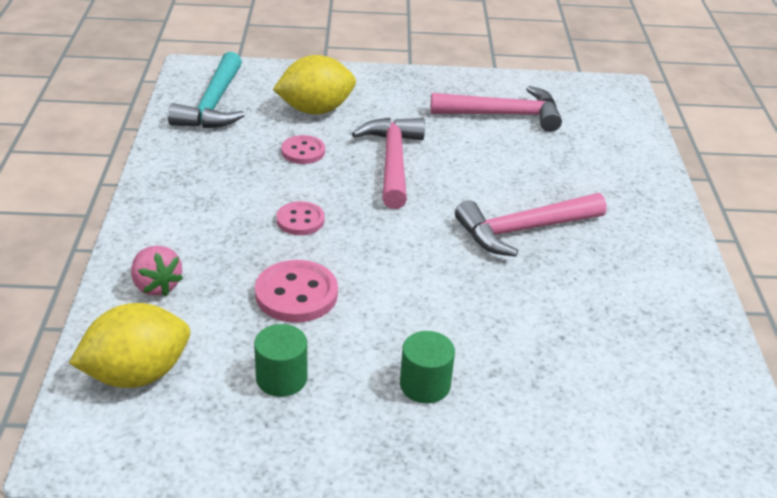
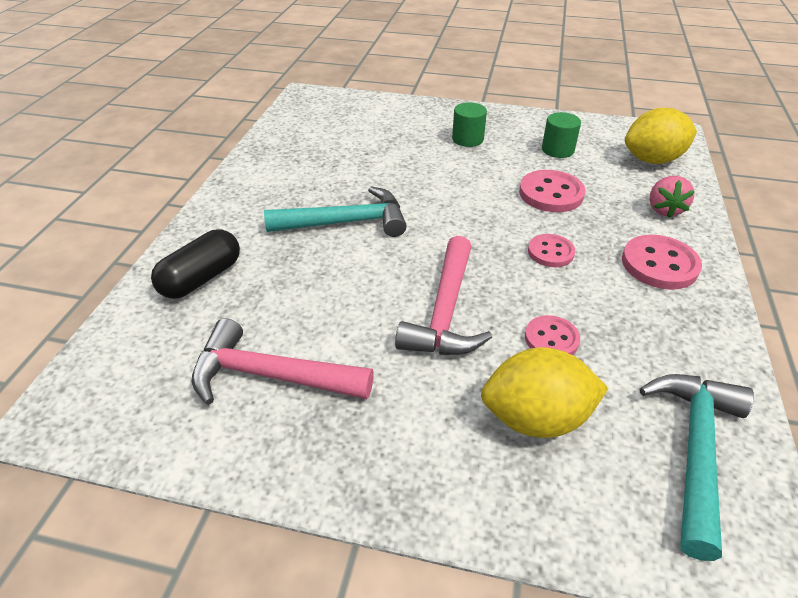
camera: 165 degrees left, 5 degrees up
pink strawberry [131,246,183,296] -> pink strawberry turned 150 degrees counterclockwise [650,176,695,218]
pink hammer [455,193,607,257] -> turquoise hammer [264,186,407,237]
none -> black capsule [151,229,240,299]
none -> pink button [622,235,702,290]

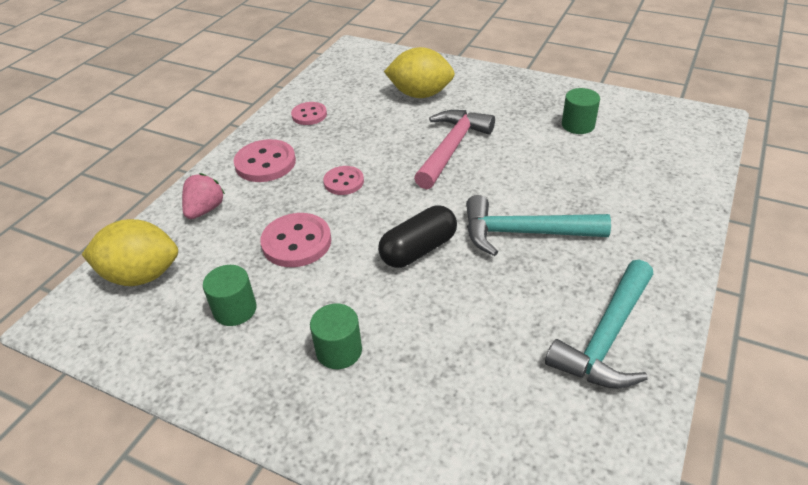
camera: 165 degrees left, 0 degrees up
black capsule [151,229,240,299] -> black capsule moved to [378,205,457,268]
pink hammer [192,318,374,405] -> green cylinder [562,88,600,134]
pink button [525,315,580,355] -> pink button moved to [291,102,327,125]
turquoise hammer [640,374,754,561] -> turquoise hammer moved to [545,260,653,389]

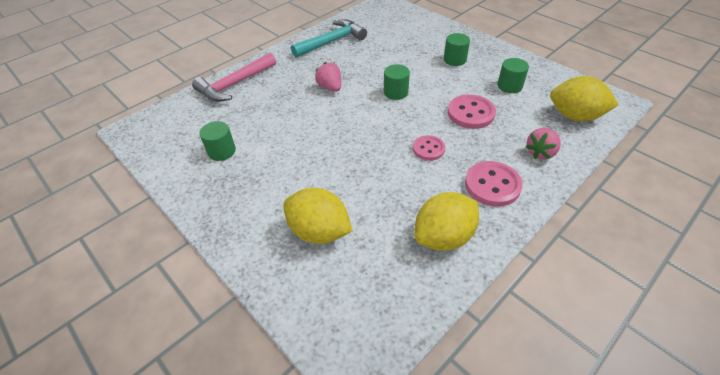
camera: 160 degrees left, 5 degrees up
pink button [291,102,327,125] -> yellow lemon [414,192,479,251]
black capsule [378,205,457,268] -> green cylinder [384,64,410,100]
pink hammer [414,110,495,189] -> pink hammer moved to [192,53,276,102]
turquoise hammer [466,195,611,256] -> pink strawberry [315,62,341,92]

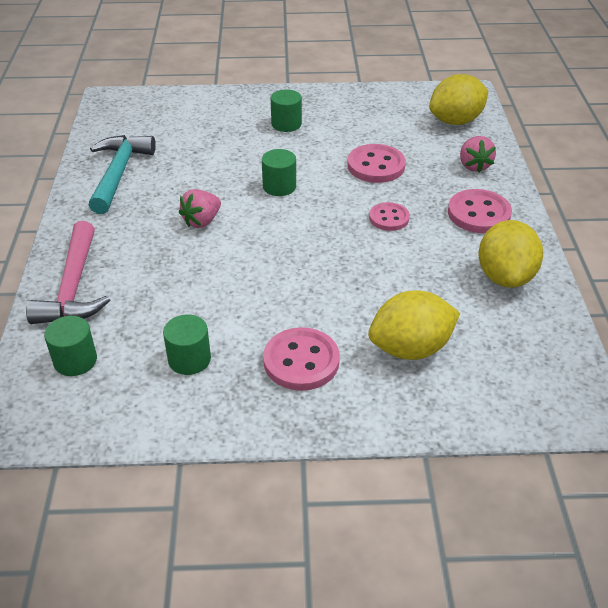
camera: 50 degrees left, 5 degrees down
pink strawberry [315,62,341,92] -> pink strawberry turned 60 degrees counterclockwise [179,189,221,228]
green cylinder [498,58,529,93] -> green cylinder moved to [44,316,97,376]
none -> pink button [263,327,340,391]

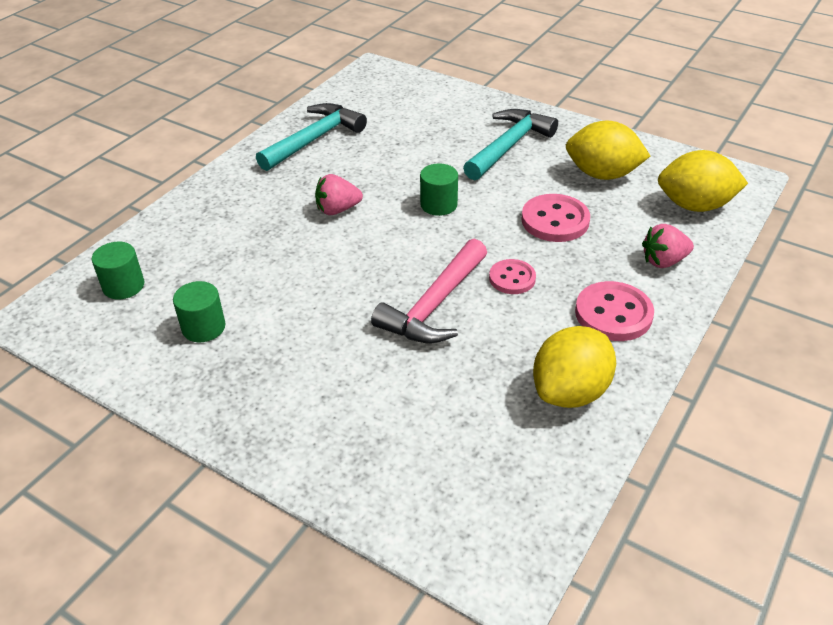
camera: 35 degrees right, 0 degrees up
pink hammer [26,221,110,324] -> pink hammer moved to [371,239,487,343]
pink button [263,327,340,391] -> none
green cylinder [271,89,302,132] -> turquoise hammer [463,109,558,180]
yellow lemon [368,291,460,360] -> yellow lemon moved to [566,121,650,180]
pink strawberry [460,136,496,172] -> pink strawberry turned 45 degrees clockwise [642,224,694,268]

